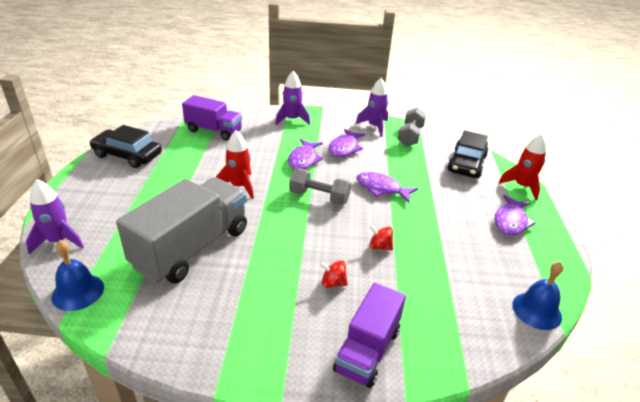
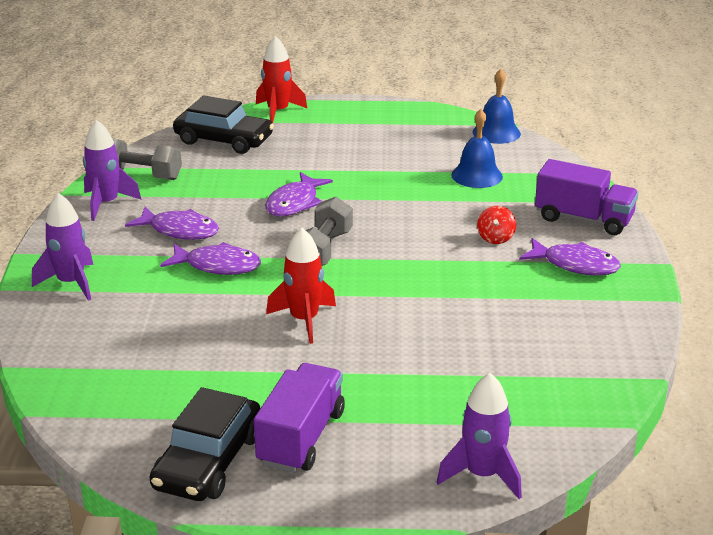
camera: 90 degrees left, 5 degrees down
blue bell [51,240,104,311] -> blue bell moved to [451,109,503,188]
grey truck [116,177,247,283] -> none
purple truck [182,95,242,140] -> purple truck moved to [254,363,345,473]
red spinning top [369,225,393,250] -> none
purple fish [494,195,536,236] -> purple fish moved to [519,238,621,275]

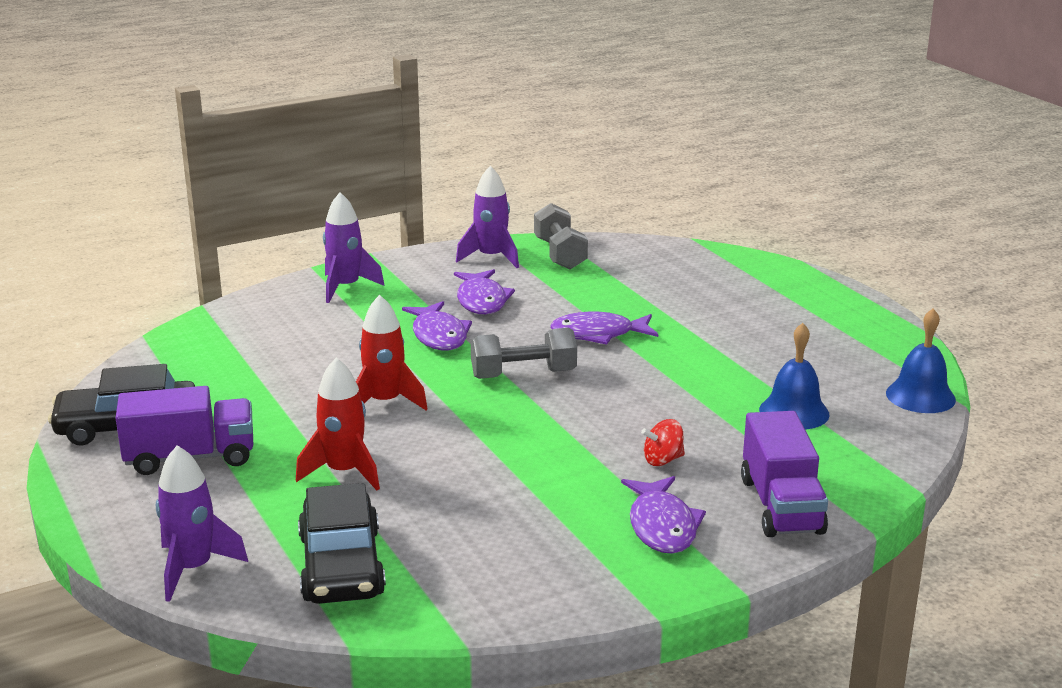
camera: 60 degrees right, 5 degrees down
black car [173,96,274,154] -> black car moved to [298,483,386,604]
red rocket [256,36,308,123] -> red rocket moved to [296,358,380,490]

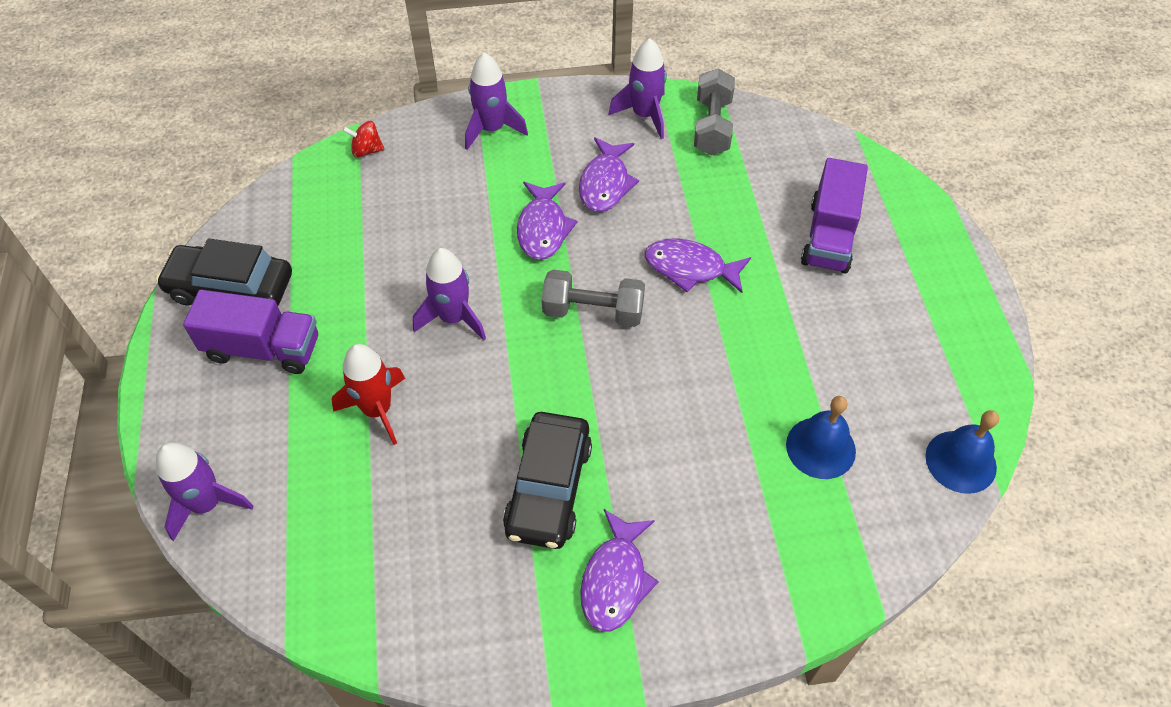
camera: 20 degrees right, 30 degrees up
black car [298,483,386,604] -> black car moved to [503,412,592,549]
red rocket [356,295,428,410] -> purple rocket [413,248,486,341]
red spinning top [641,419,685,466] -> red spinning top moved to [342,121,385,158]
purple truck [741,411,828,537] -> purple truck moved to [801,158,868,273]

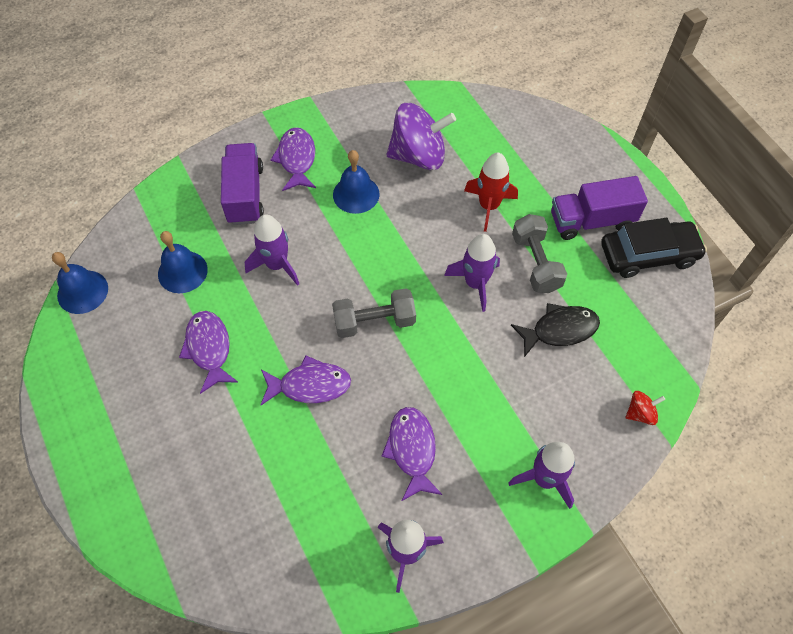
camera: 160 degrees right, 5 degrees up
purple rocket [156,443,253,541] -> purple rocket moved to [245,214,299,286]
black car [503,412,592,549] -> blue bell [333,150,380,214]
purple fish [517,182,577,260] -> purple fish moved to [179,311,238,394]
grey dumbbell [694,68,735,155] -> grey dumbbell moved to [512,214,567,293]
purple truck [801,158,868,273] -> purple truck moved to [221,143,264,225]
none -> purple spinning top [386,103,456,170]
none -> black fish [511,303,600,357]

